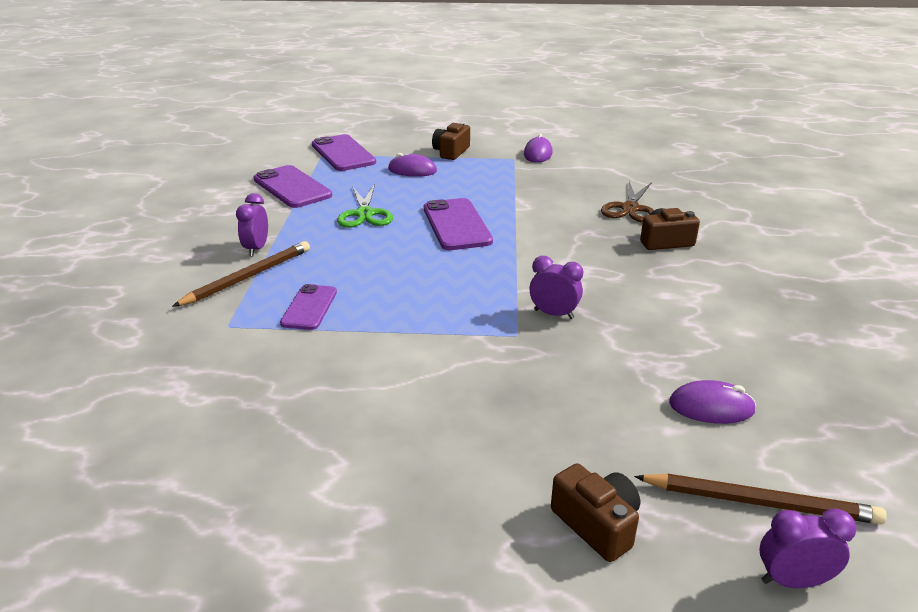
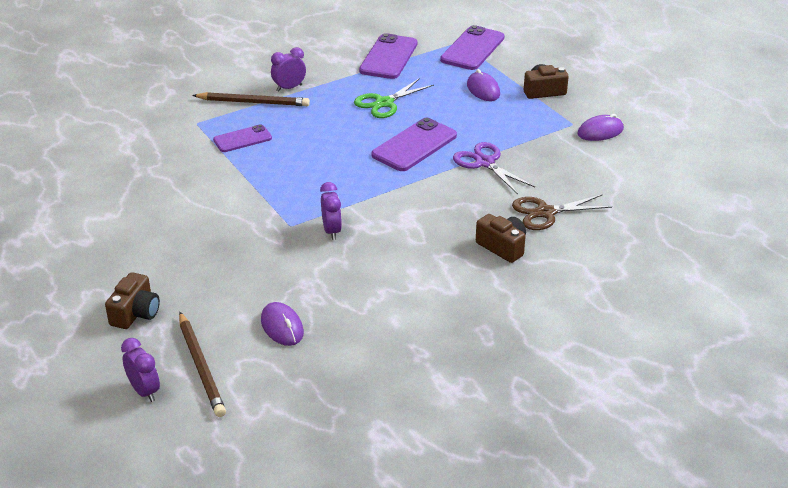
camera: 55 degrees right, 5 degrees up
none -> purple scissors [453,142,535,194]

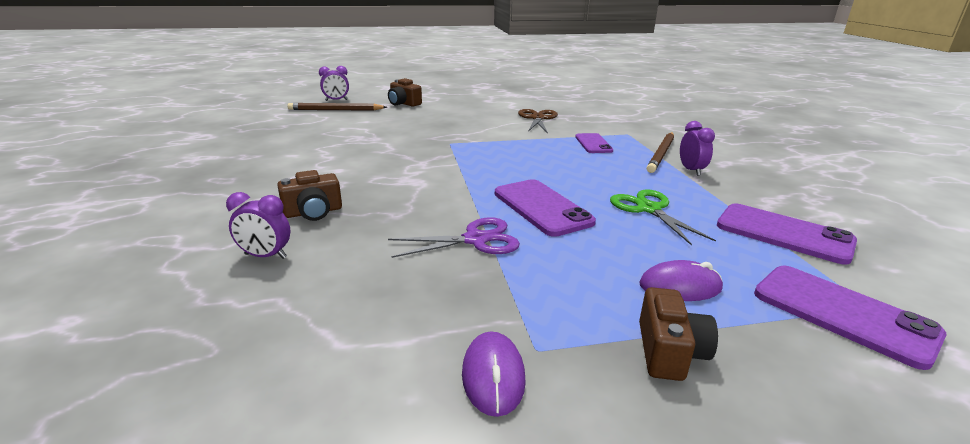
camera: 110 degrees right, 10 degrees down
purple mouse [261,302,304,346] -> none
purple clock [320,182,342,240] -> purple clock moved to [226,192,290,259]
brown scissors [512,194,612,230] -> brown scissors moved to [518,109,558,133]

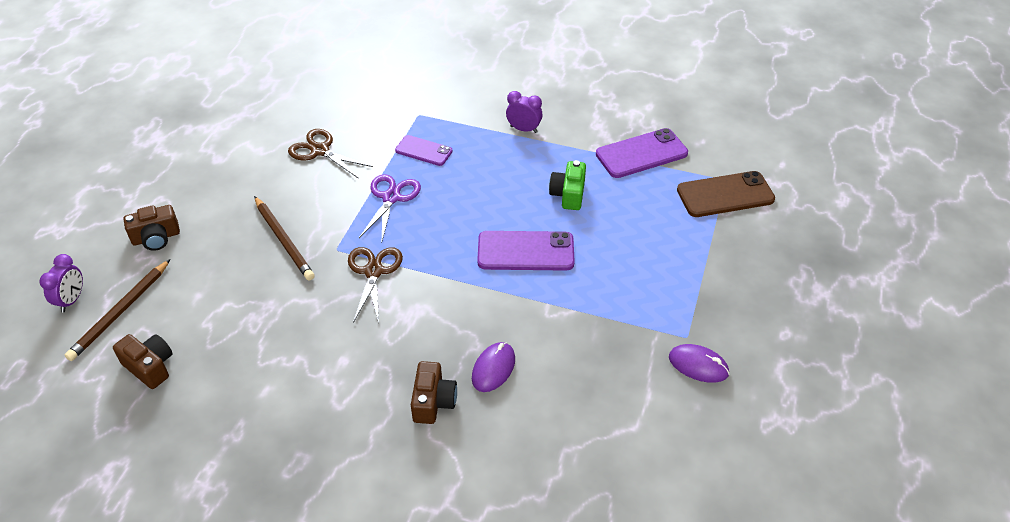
camera: 60 degrees left, 20 degrees up
purple clock [226,192,290,259] -> none
purple scissors [388,217,520,258] -> purple scissors moved to [359,174,421,241]
green scissors [610,189,716,246] -> green camera [549,160,586,210]
purple mouse [639,260,723,301] -> purple mouse moved to [472,342,515,392]
brown camera [639,287,718,381] -> brown camera moved to [113,334,173,389]
brown pencil [647,132,674,173] -> brown pencil moved to [254,196,315,280]
purple phone [754,265,946,370] -> brown phone [677,171,775,217]
none -> brown scissors [348,247,403,323]

